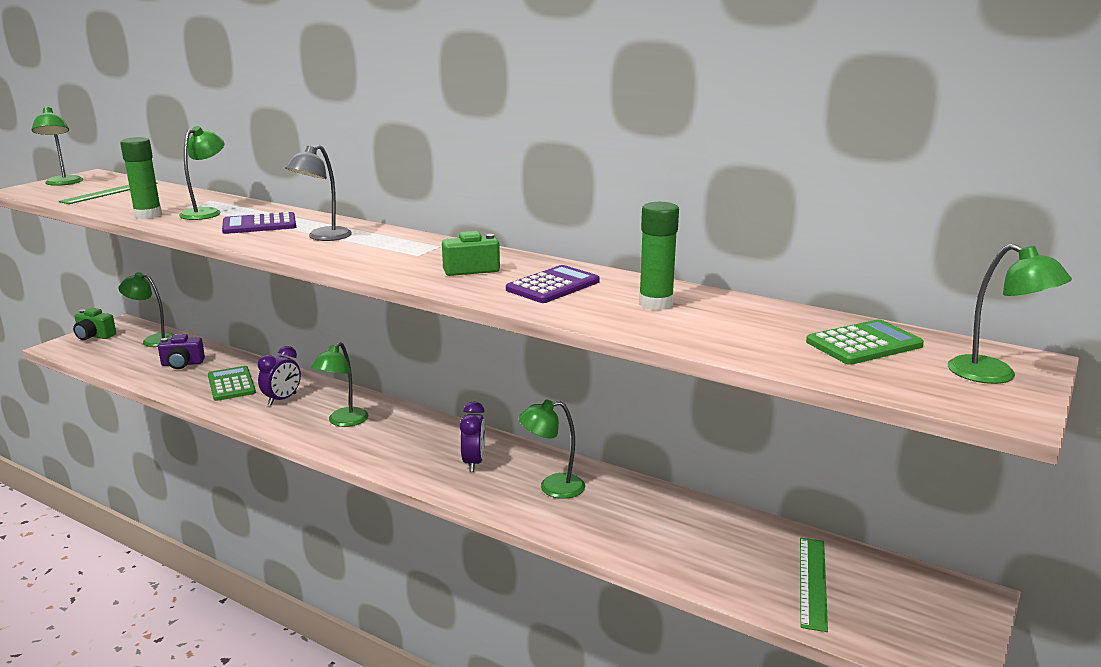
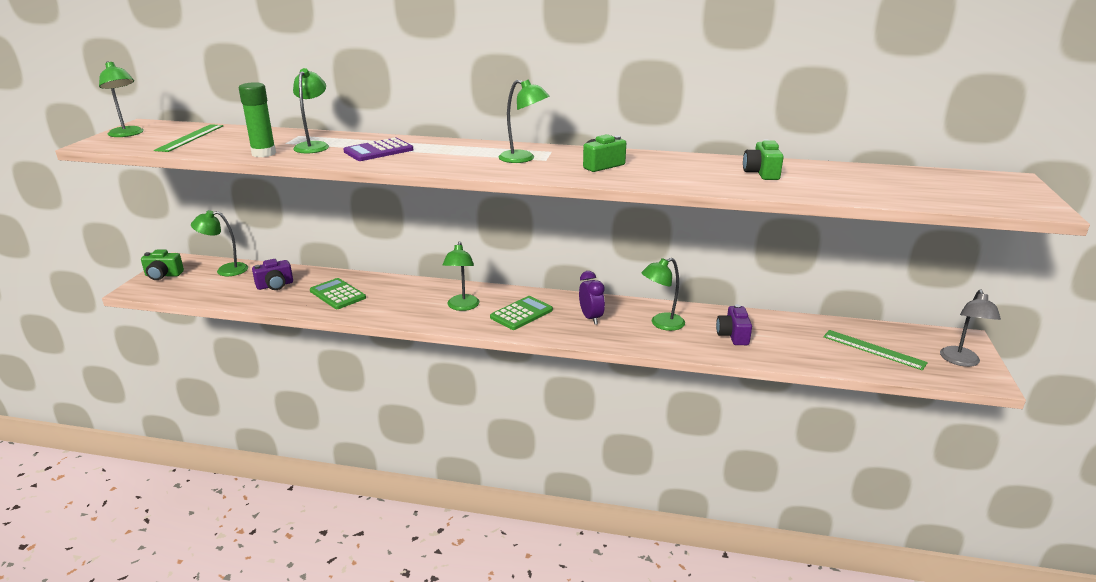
camera: 20 degrees left, 5 degrees up
purple clock [258,346,301,406] -> none
grey lamp [285,145,352,241] -> grey lamp moved to [940,290,1001,367]
purple calculator [506,265,600,303] -> none
green glue stick [639,202,679,310] -> green camera [743,139,784,180]
green ruler [800,538,828,632] -> green ruler turned 45 degrees counterclockwise [823,330,928,370]
green calculator [806,319,924,365] -> green calculator moved to [490,296,553,330]
green lamp [948,244,1072,384] -> green lamp moved to [499,79,550,163]
none -> purple camera [716,304,752,345]

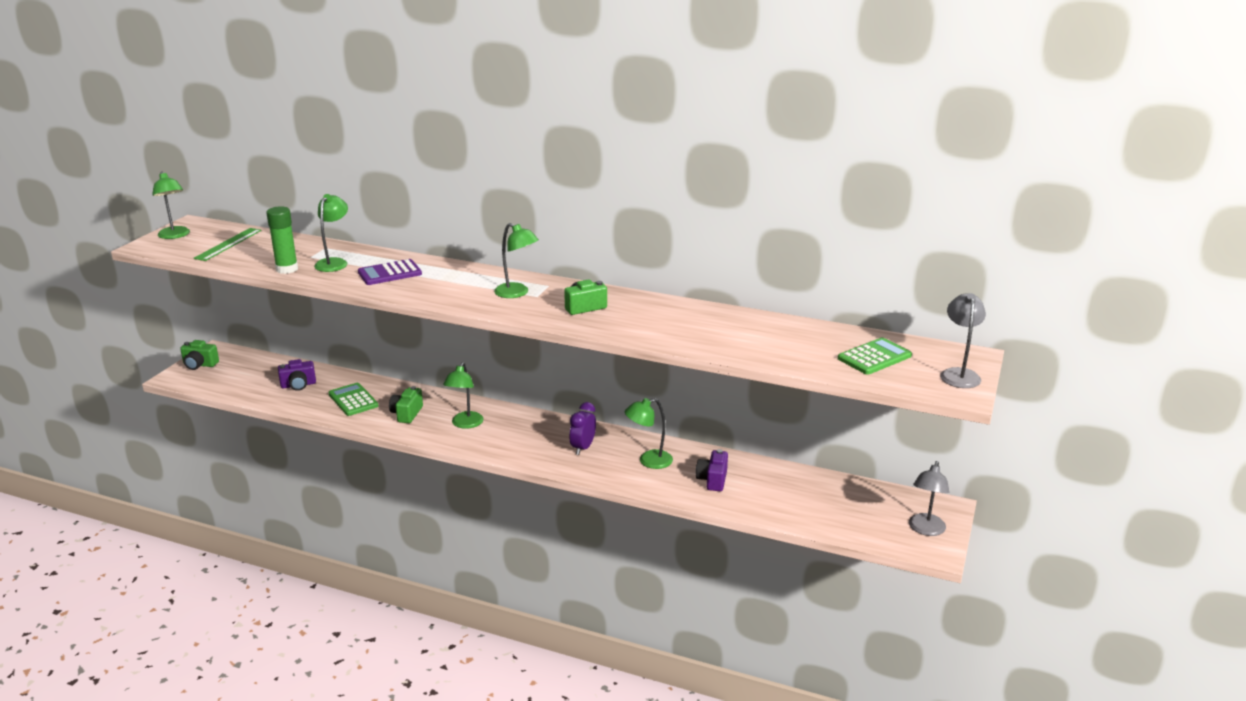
camera: 10 degrees right, 0 degrees up
green lamp [191,210,248,276] -> none
green calculator [490,296,553,330] -> green calculator moved to [838,338,912,375]
purple clock [579,271,605,325] -> purple clock turned 150 degrees counterclockwise [569,402,596,455]
green camera [743,139,784,180] -> green camera moved to [389,386,423,423]
green ruler [823,330,928,370] -> none
none -> grey lamp [940,293,986,388]

